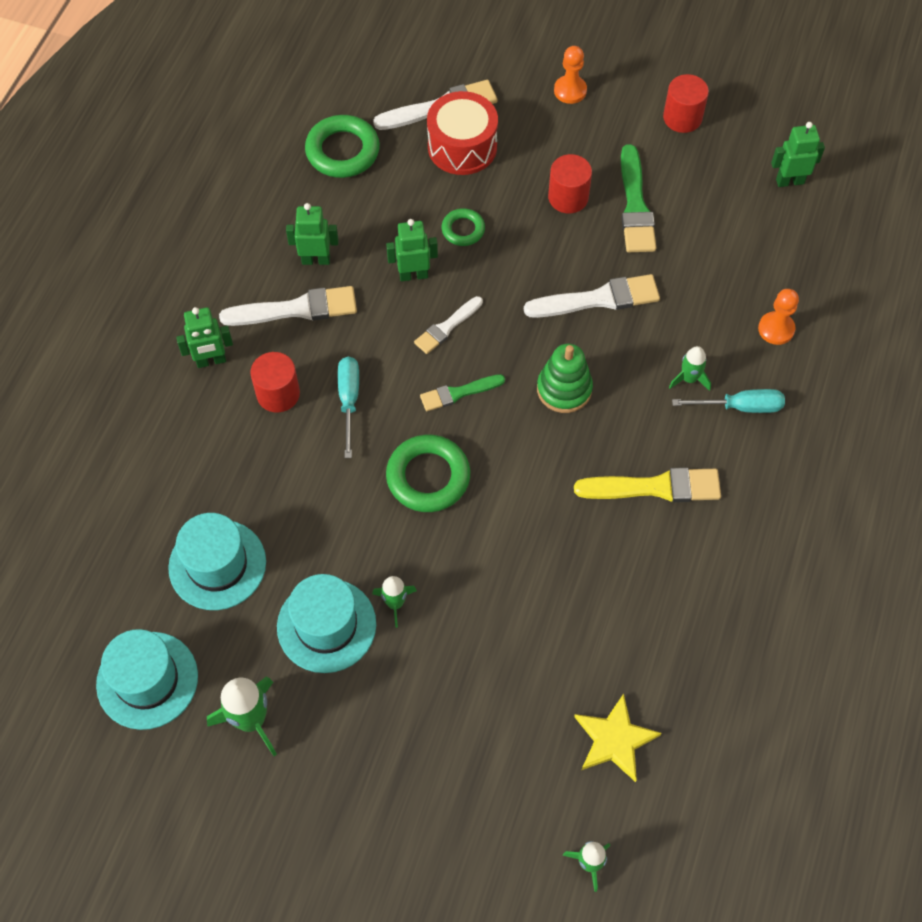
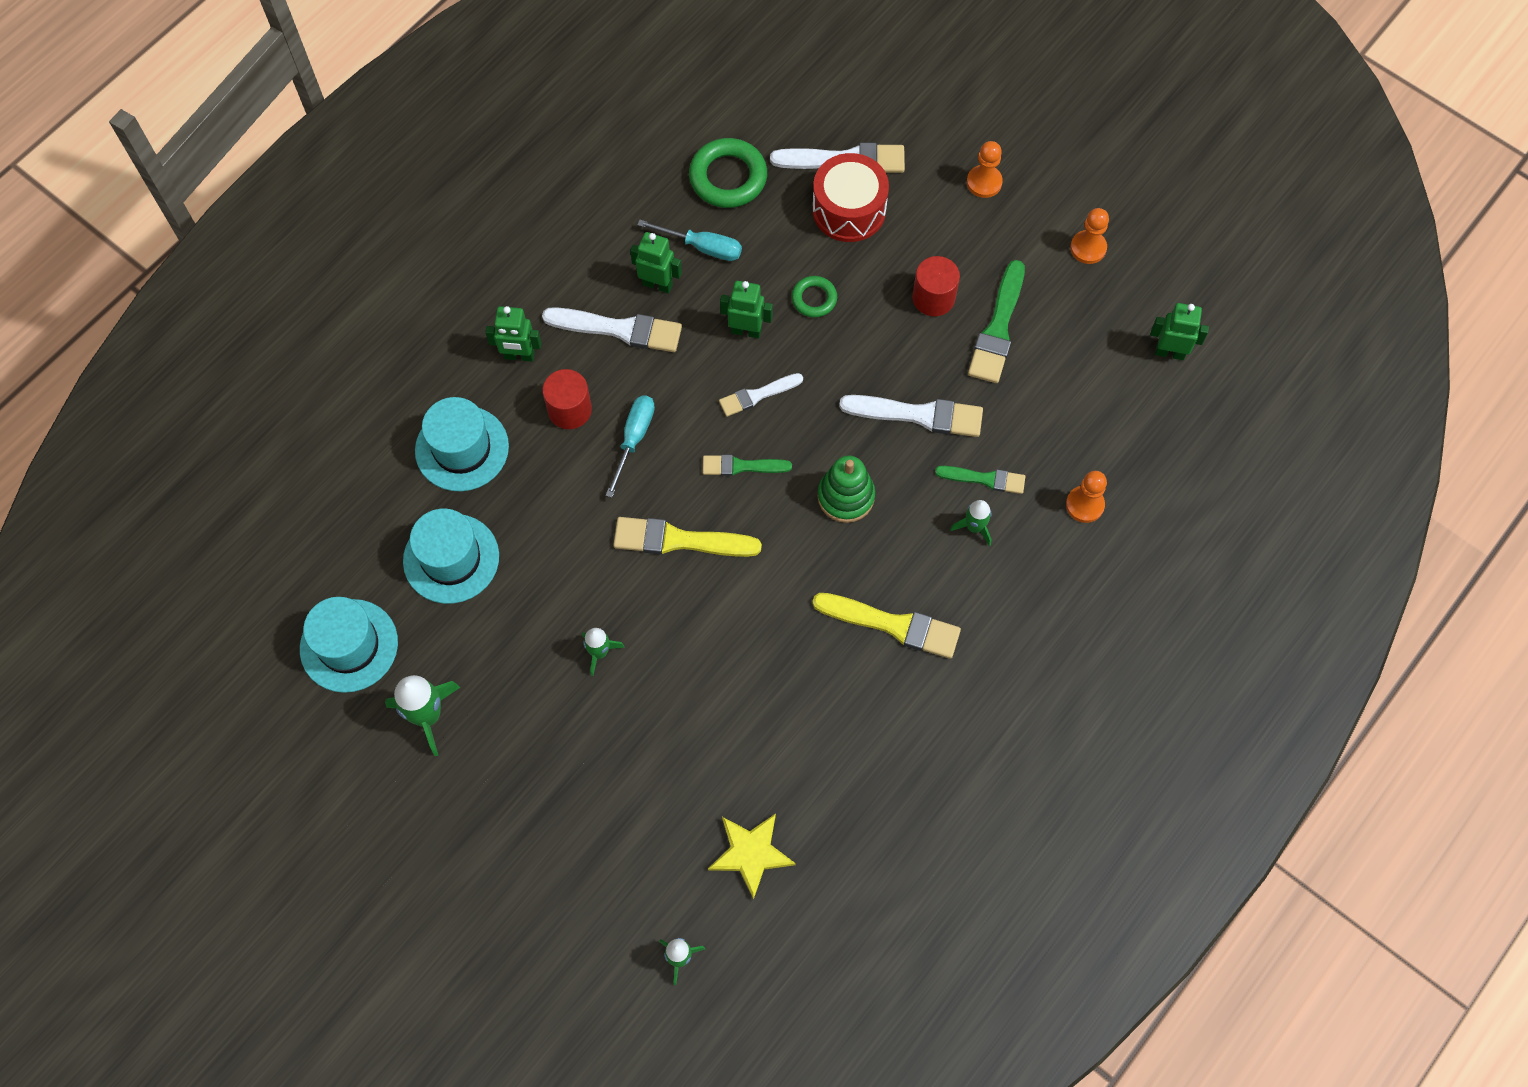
camera: 20 degrees right, 5 degrees up
turquoise hat [277,574,376,673] -> turquoise hat moved to [415,397,509,491]
green ring [386,435,470,512] -> yellow brush [613,517,762,557]
red cylinder [663,74,709,133] -> orange pawn [1070,208,1109,264]
turquoise screwdriver [672,389,785,413] -> turquoise screwdriver moved to [637,220,742,261]
none -> green brush [935,466,1025,494]

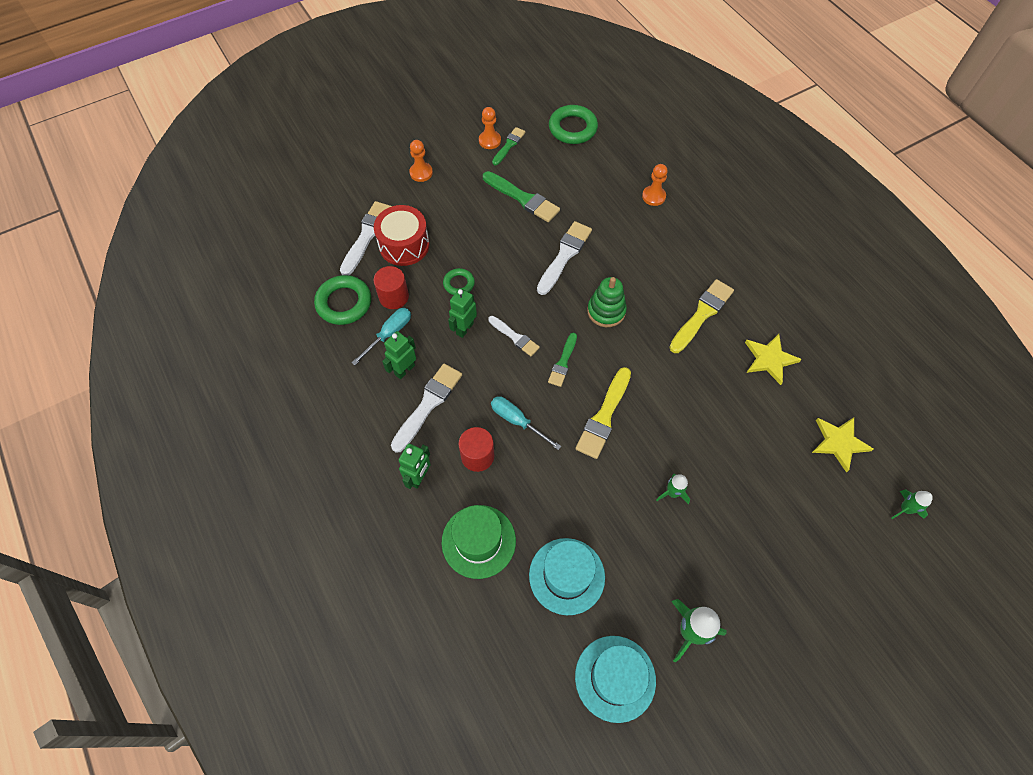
camera: 70 degrees left, 5 degrees down
turquoise hat [415,397,509,491] -> green hat [442,505,516,579]
white brush [719,373,803,417] -> white brush turned 45 degrees counterclockwise [488,316,540,356]
red cylinder [912,256,960,316] -> red cylinder moved to [374,266,409,309]
green brush [935,466,1025,494] -> green brush moved to [492,127,526,165]
green rocket [950,500,992,546] -> none
green robot [1151,303,1209,360] -> green ring [549,105,598,144]
none -> yellow star [745,334,802,385]

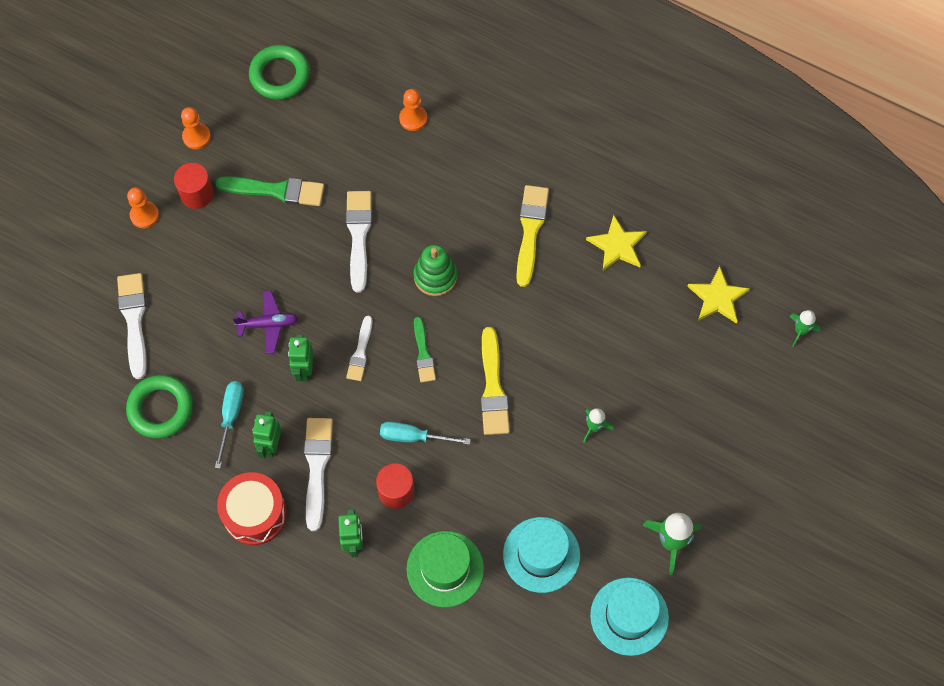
camera: 30 degrees left, 5 degrees up
red drum [374,205,429,266] -> red drum moved to [217,472,287,545]
red cylinder [374,266,409,309] -> red cylinder moved to [174,163,214,209]
green ring [443,268,475,295] -> purple plane [233,291,298,354]
white brush [488,316,540,356] -> white brush turned 90 degrees clockwise [346,316,372,381]
green brush [492,127,526,165] -> none

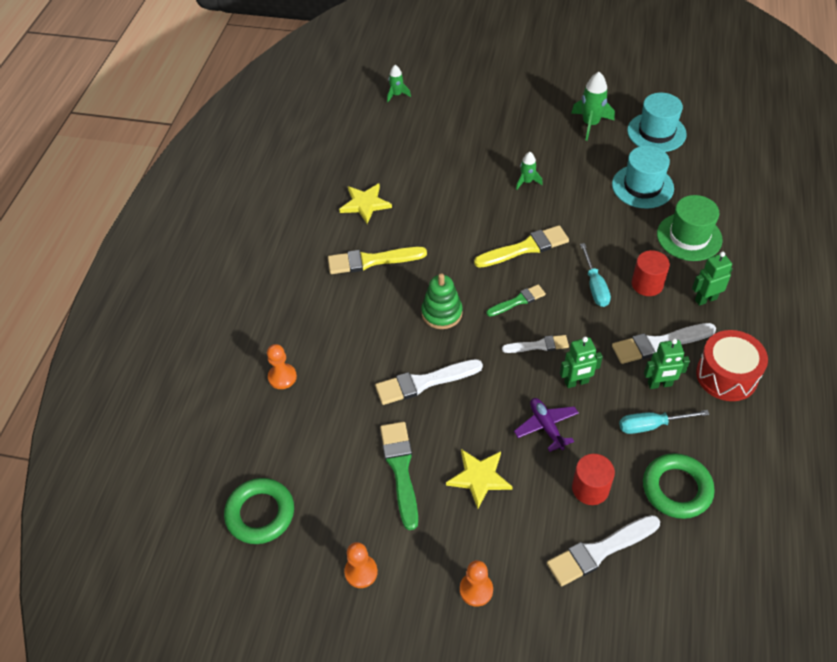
camera: 105 degrees left, 15 degrees down
red cylinder [174,163,214,209] -> red cylinder moved to [572,454,615,505]
yellow star [687,266,750,324] -> yellow star moved to [446,449,513,509]

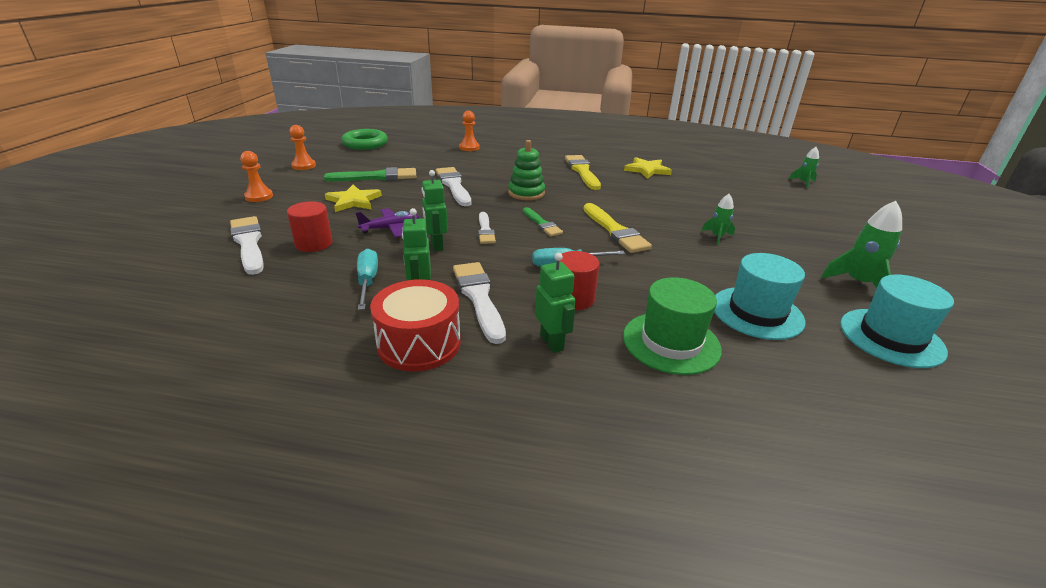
camera: 85 degrees right, 20 degrees down
green ring [643,453,715,519] -> none

